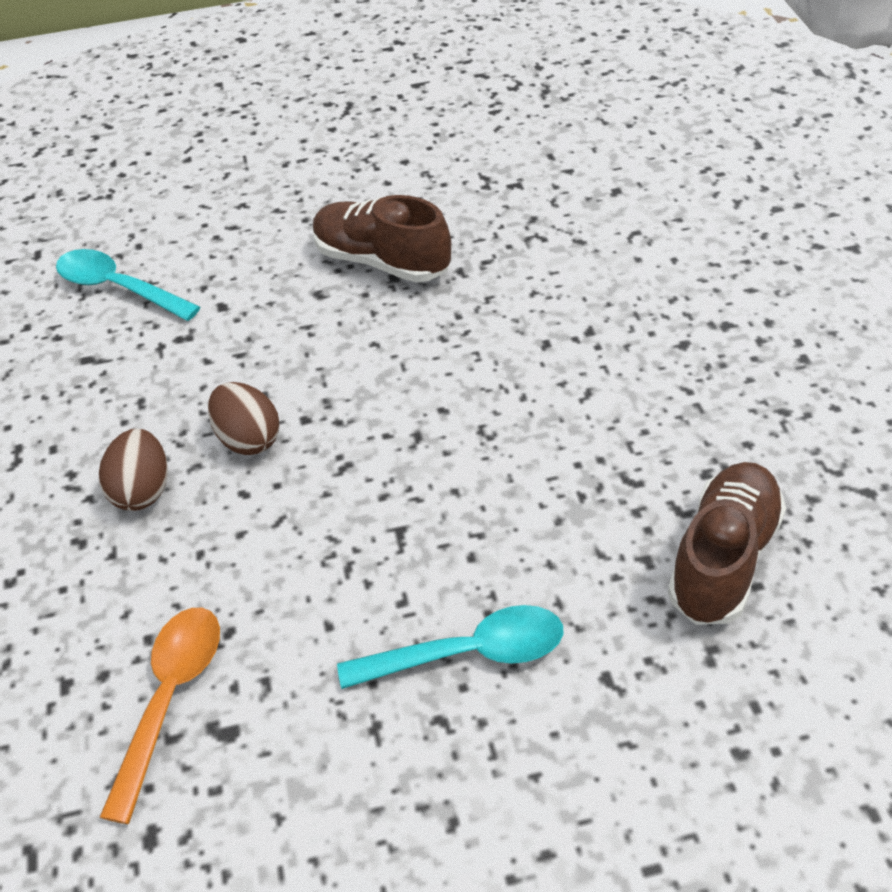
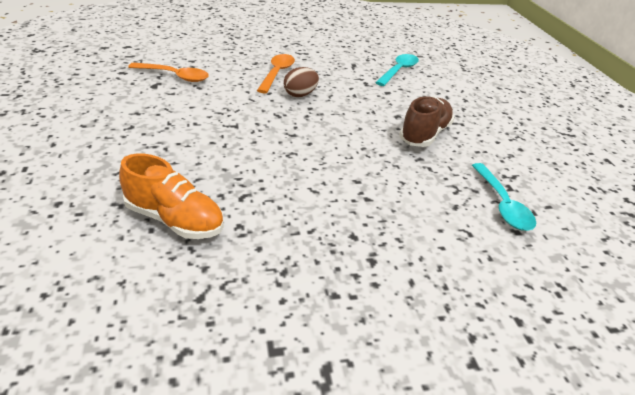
camera: 85 degrees right, 10 degrees down
brown egg [99,429,168,511] -> orange spoon [257,54,295,93]
turquoise spoon [337,605,564,689] -> turquoise spoon moved to [472,163,536,231]
brown shoe [668,462,786,625] -> orange shoe [119,153,224,239]

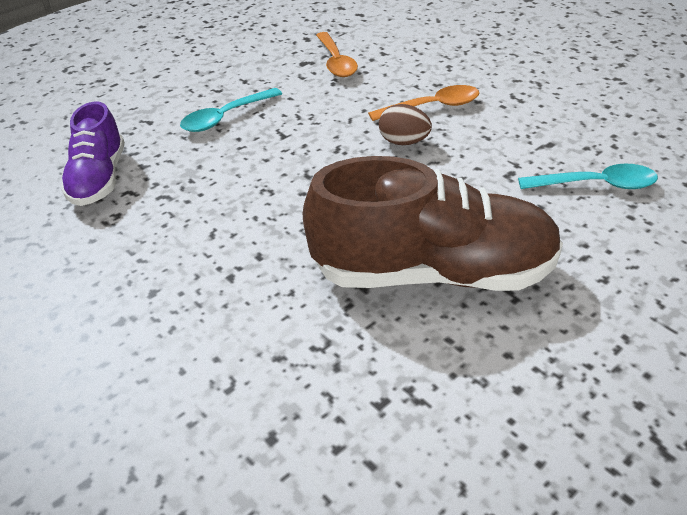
camera: 65 degrees right, 5 degrees up
orange shoe [119,153,224,239] -> purple shoe [60,101,125,206]
brown shoe [399,96,454,147] -> brown shoe [303,156,563,291], size x1.74
turquoise spoon [472,163,536,231] -> turquoise spoon moved to [180,88,282,132]

